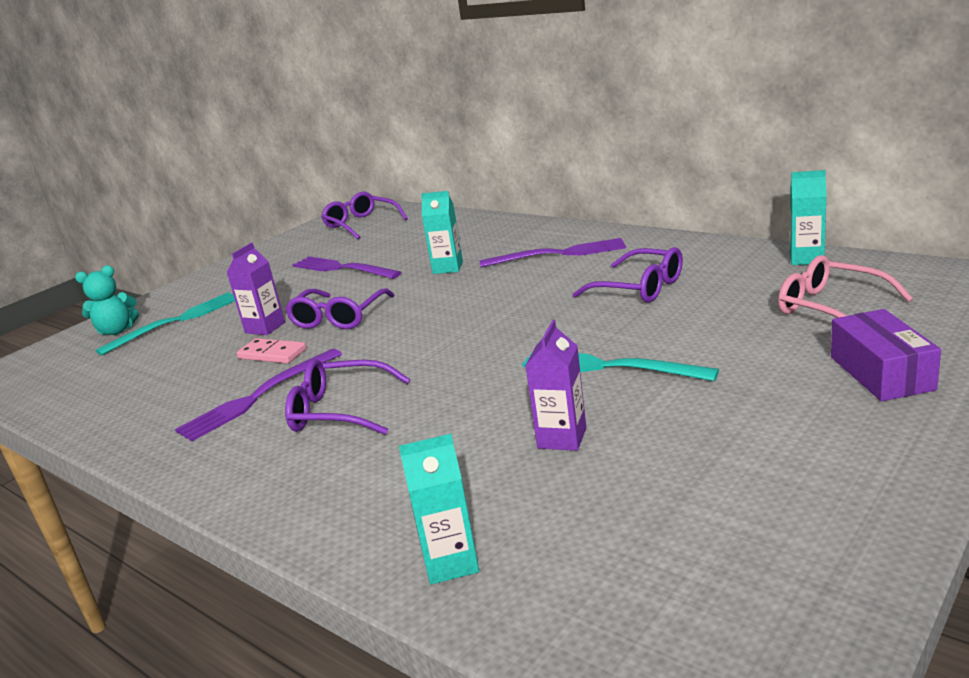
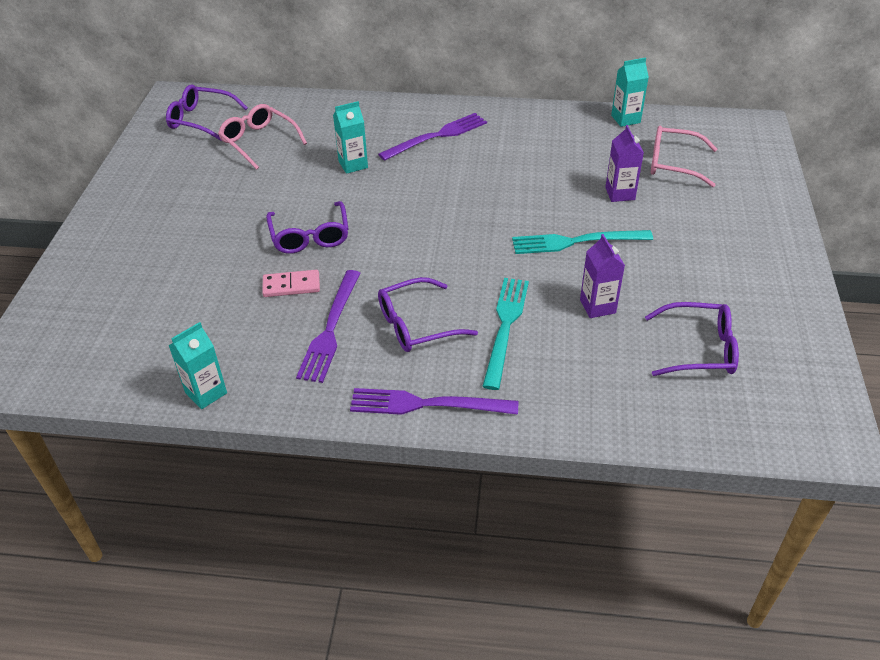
camera: 35 degrees left, 20 degrees up
turquoise teddy bear [75,266,139,335] -> none
turquoise fork [95,292,235,355] -> turquoise fork moved to [482,278,529,390]
purple carton [227,243,285,335] -> purple carton moved to [605,125,644,202]
purple fork [293,256,402,279] -> purple fork moved to [350,388,518,415]
turquoise carton [399,434,479,585] -> turquoise carton moved to [168,322,227,409]
purple glasses [573,247,683,303] -> purple glasses moved to [645,302,739,376]
purple box [831,309,941,401] -> none
none -> pink glasses [218,104,307,170]

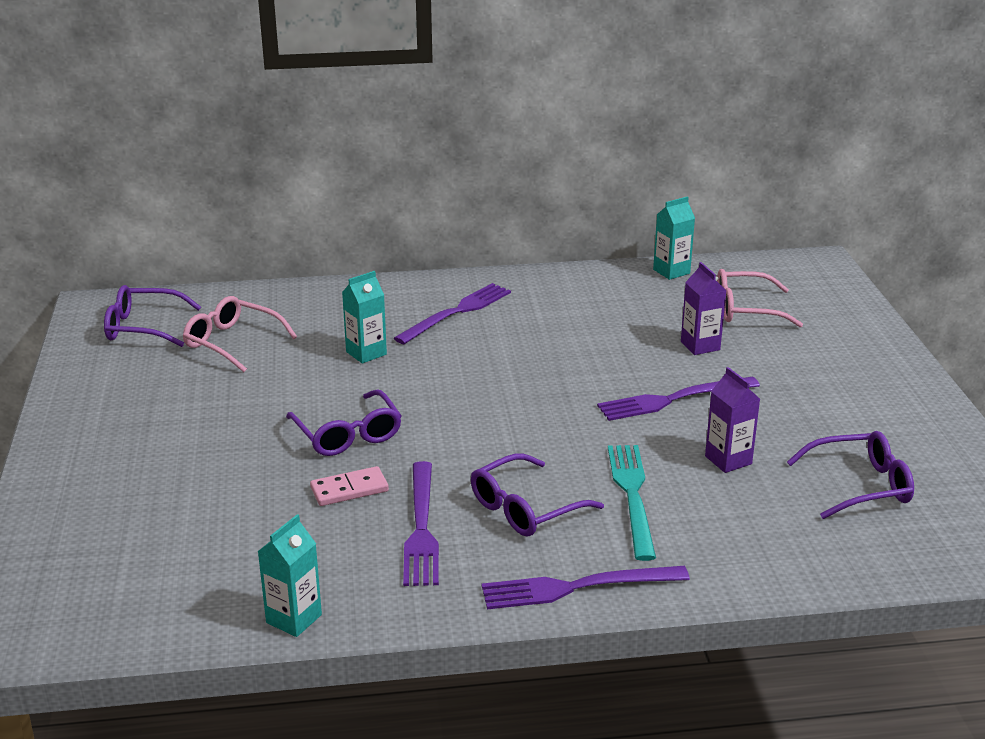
camera: 15 degrees left, 15 degrees down
turquoise fork [512,230,653,254] -> purple fork [597,377,760,421]

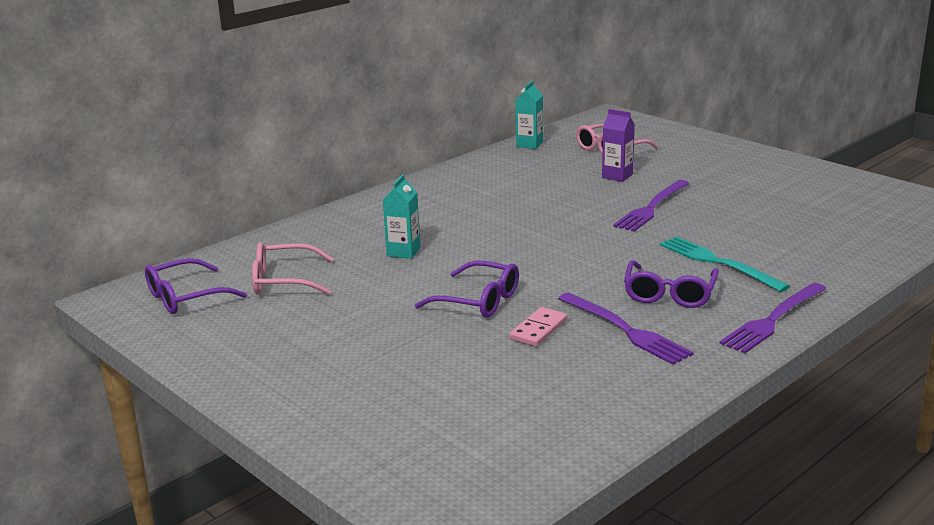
camera: 35 degrees left, 5 degrees down
turquoise carton [257,514,322,637] -> none
purple fork [394,283,511,344] -> none
purple carton [705,367,760,473] -> none
purple glasses [787,431,914,519] -> none

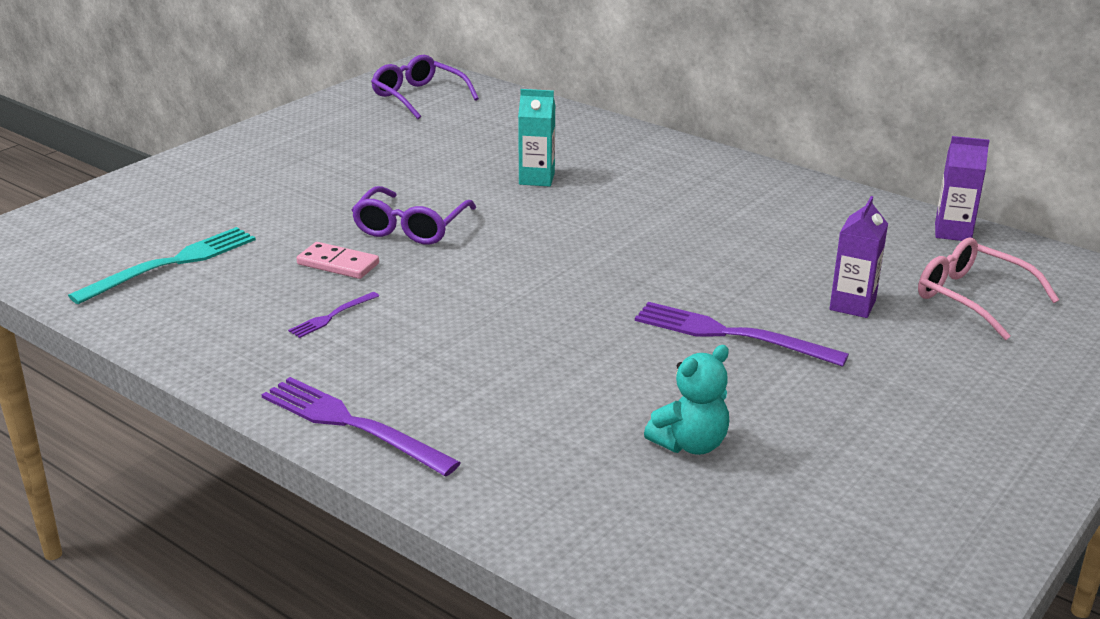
camera: 80 degrees right, 5 degrees up
pink glasses [252,242,334,295] -> none
turquoise carton [515,81,543,149] -> purple carton [935,136,990,241]
purple fork [558,293,694,365] -> purple fork [288,292,379,338], size x0.50
purple glasses [624,260,719,308] -> none
turquoise fork [660,236,790,292] -> turquoise fork moved to [68,227,256,304]
none -> turquoise teddy bear [644,345,729,455]

